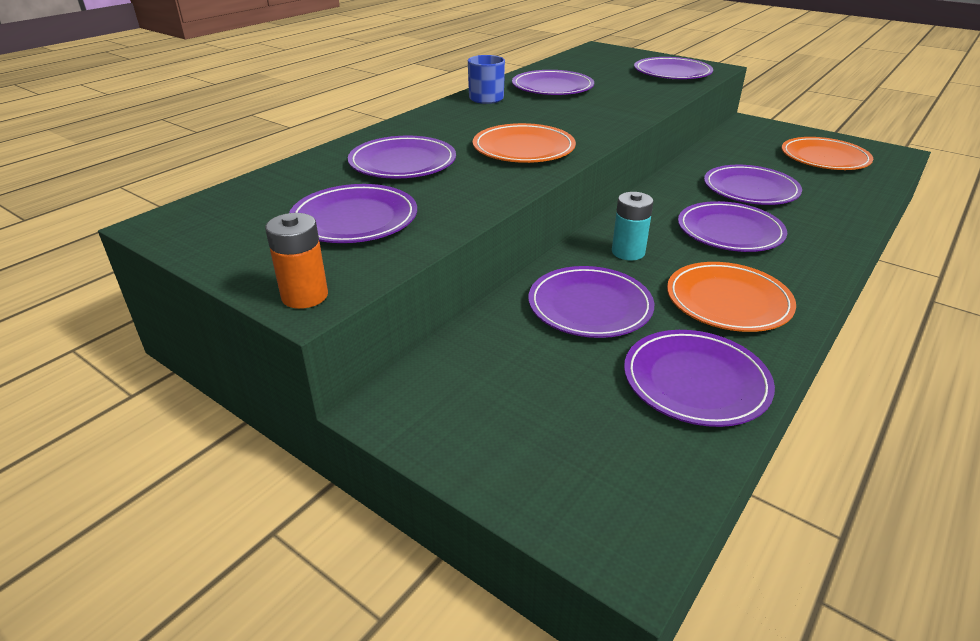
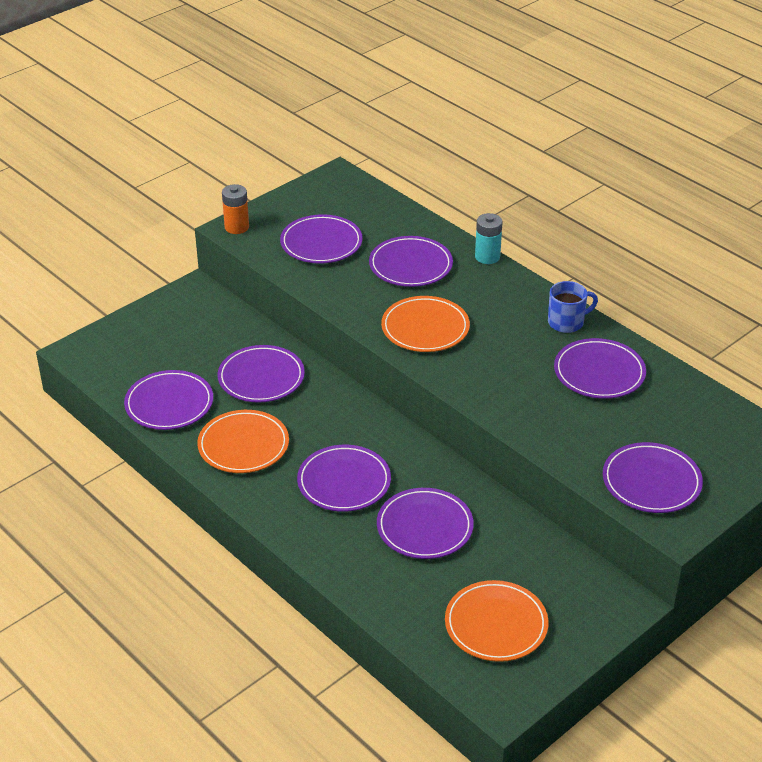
camera: 100 degrees right, 5 degrees up
turquoise battery [612,192,654,260] -> turquoise battery moved to [475,213,502,264]

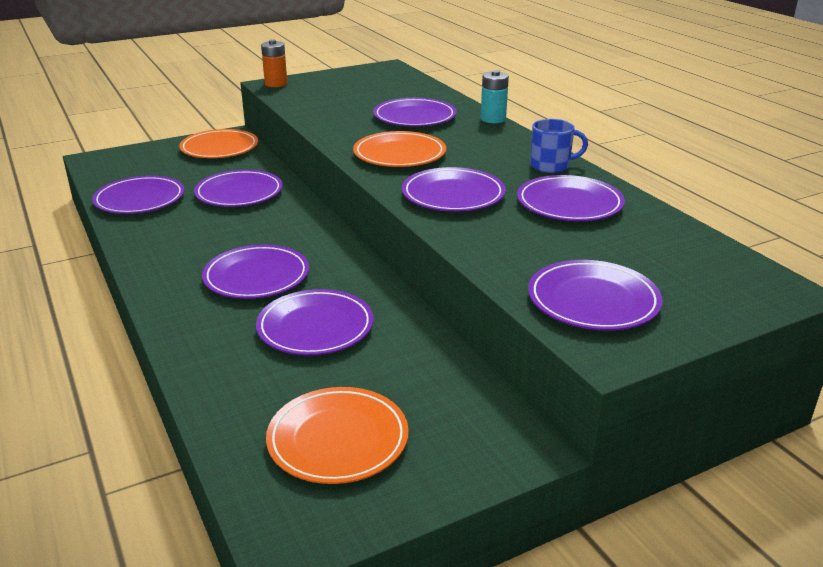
camera: 15 degrees right, 10 degrees down
orange plate [197,410,289,473] -> orange plate moved to [179,129,258,158]
purple plate [280,214,363,264] -> purple plate moved to [402,167,506,212]

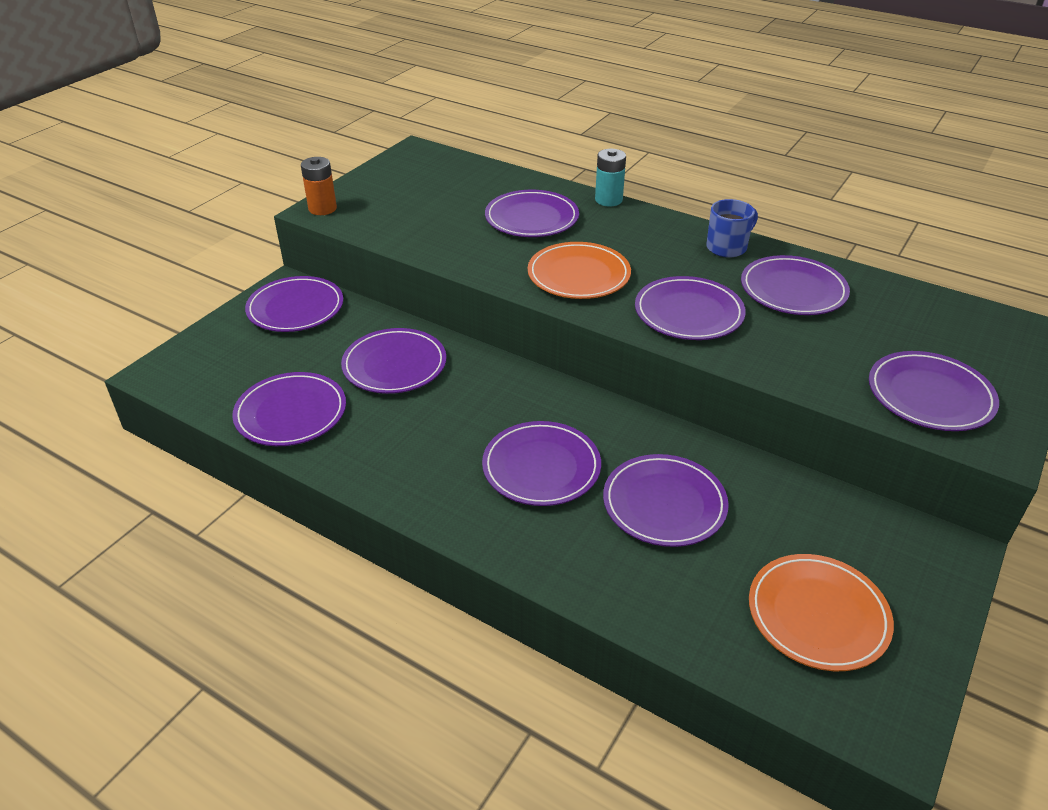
camera: 30 degrees left, 10 degrees up
orange plate [179,129,258,158] -> purple plate [245,276,343,332]

